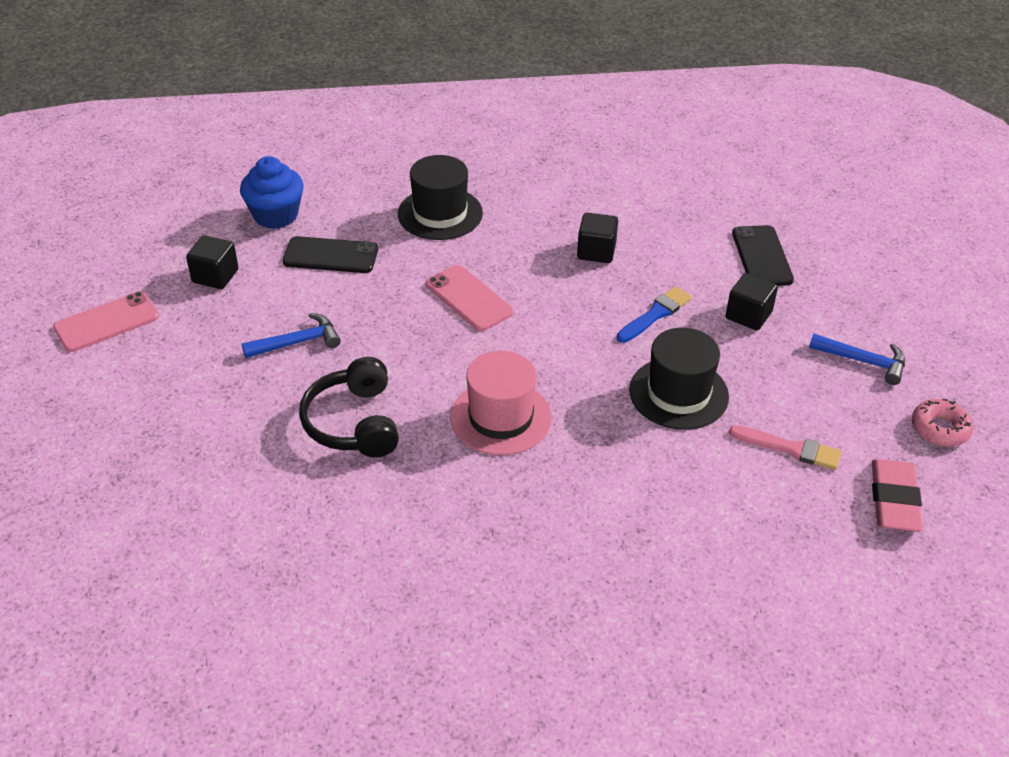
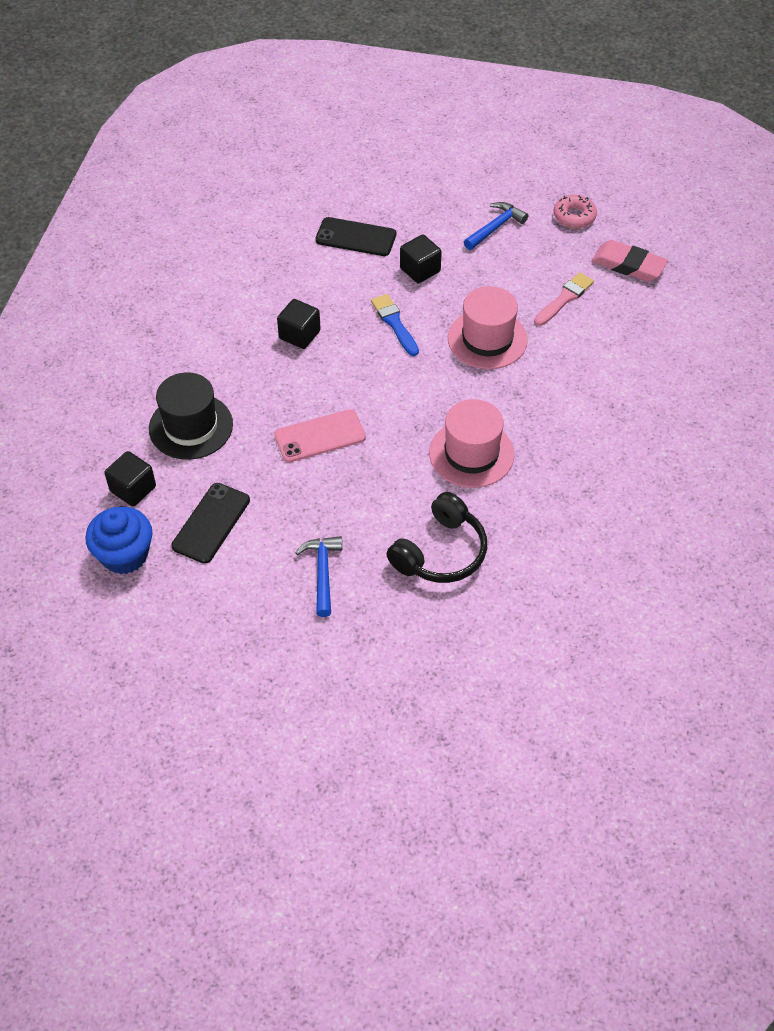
camera: 70 degrees left, 10 degrees up
pink phone [53,291,159,352] -> none
black cube [186,236,238,289] -> black cube moved to [104,451,156,507]
black headphones [299,357,399,457] -> black headphones turned 60 degrees counterclockwise [387,492,487,583]
black hat [629,328,729,430] -> pink hat [448,286,528,369]

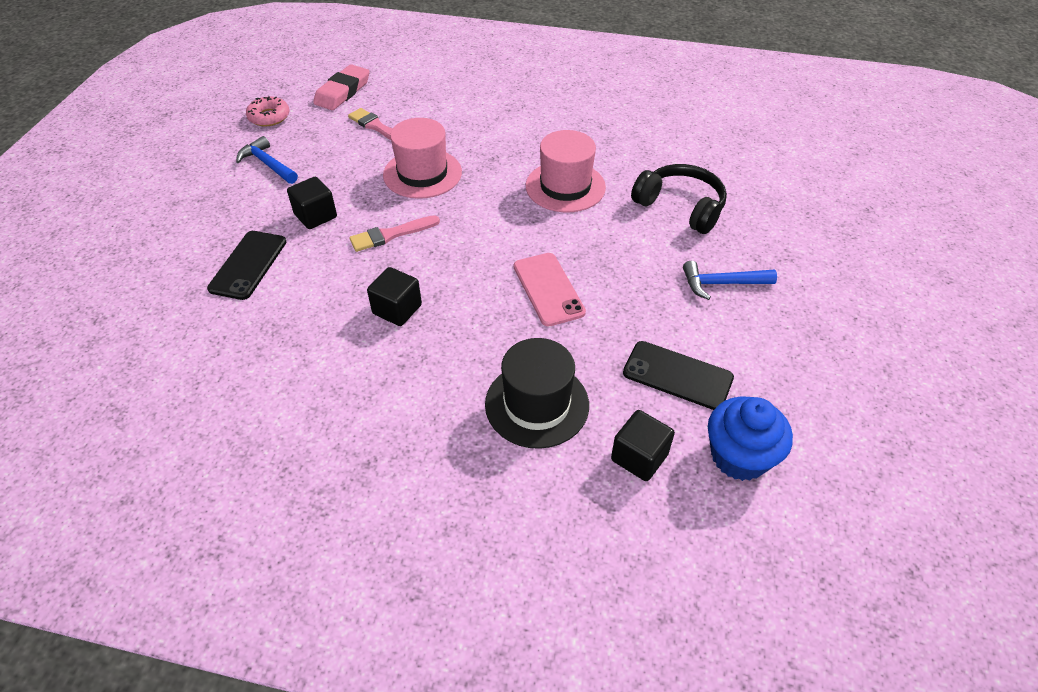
camera: 90 degrees left, 5 degrees down
blue brush [371,294,419,356] -> pink brush [349,215,440,252]

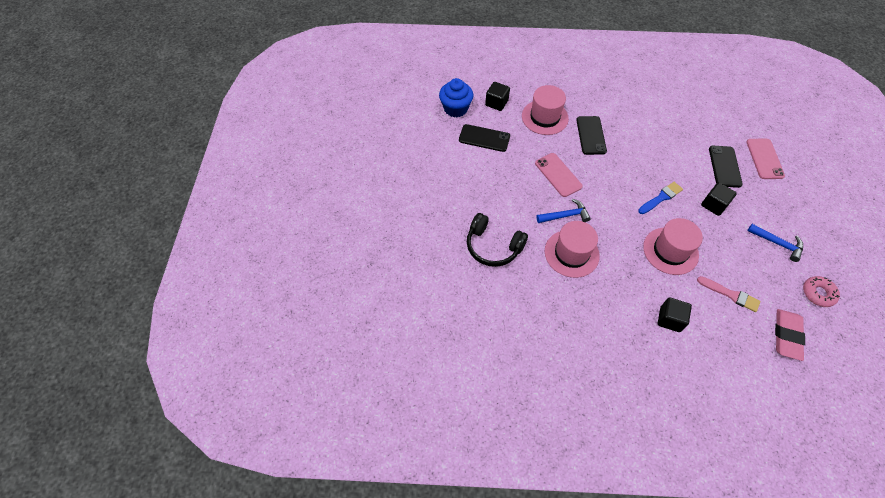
camera: 170 degrees right, 10 degrees up
pink brush [349,215,440,252] -> blue brush [638,182,683,214]
black cube [367,267,422,326] -> black cube moved to [657,297,692,332]
black hat [485,338,589,449] -> pink hat [522,85,569,135]
blue hammer [683,261,777,300] -> blue hammer moved to [536,199,591,223]
none -> black phone [576,116,607,155]
none -> pink phone [746,139,785,179]

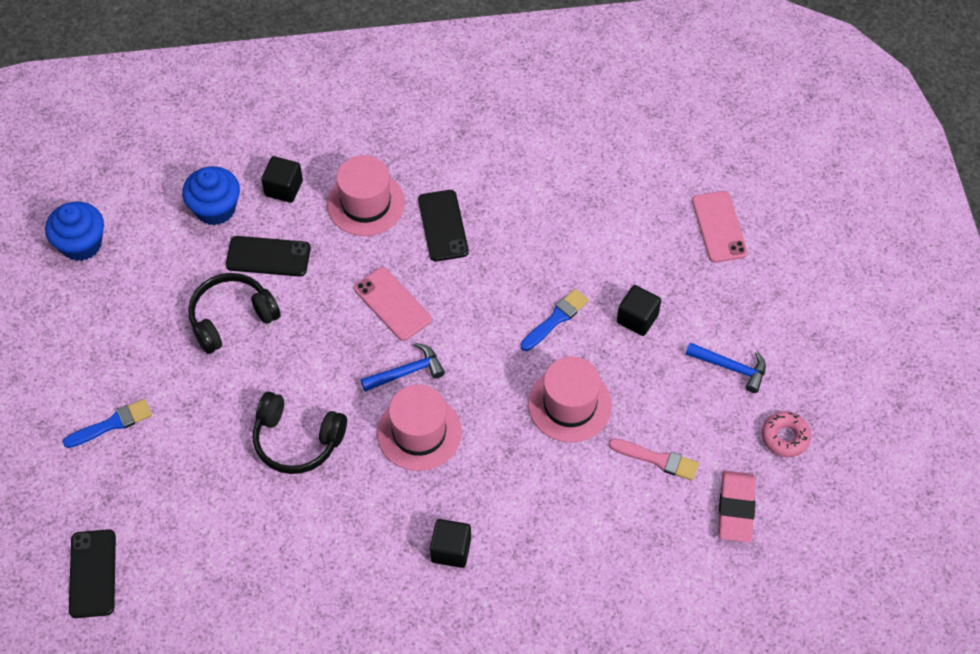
camera: 10 degrees left, 0 degrees up
black cube [657,297,692,332] -> black cube moved to [430,519,471,568]
black phone [709,146,743,188] -> black phone moved to [69,529,116,618]
none -> blue cupcake [45,202,104,261]
none -> blue brush [63,399,152,448]
none -> black headphones [188,273,281,354]

